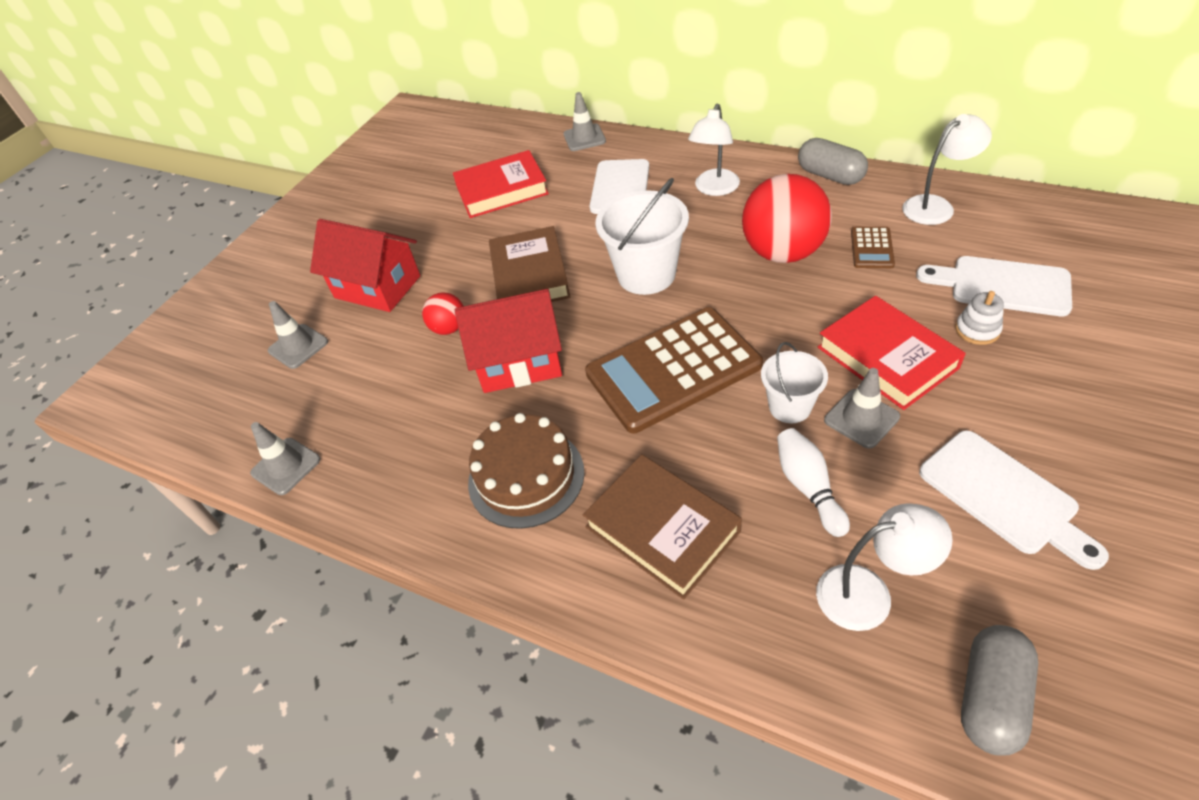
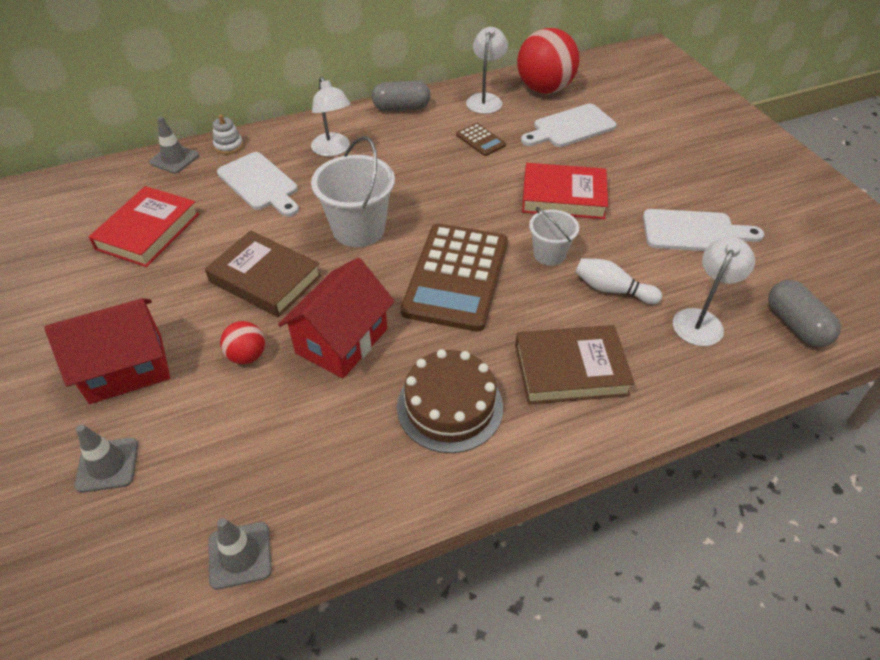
camera: 55 degrees left, 0 degrees up
red ball [742,174,832,263] -> red ball moved to [517,28,580,94]
grey traffic cone [824,368,900,449] -> none
white stacking toy [955,291,1004,345] -> white stacking toy moved to [213,114,243,154]

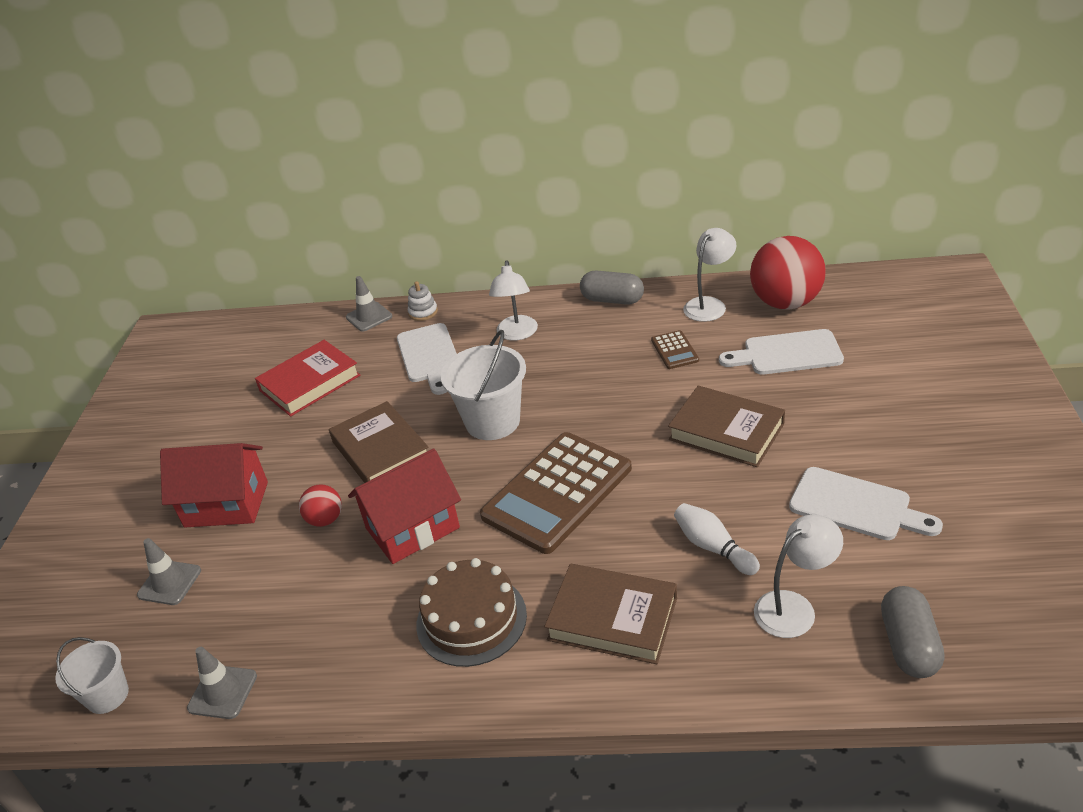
camera: 30 degrees right, 10 degrees down
red book [522,163,608,219] -> brown book [668,386,785,467]
white bucket [529,207,579,266] -> white bucket moved to [55,637,129,714]

